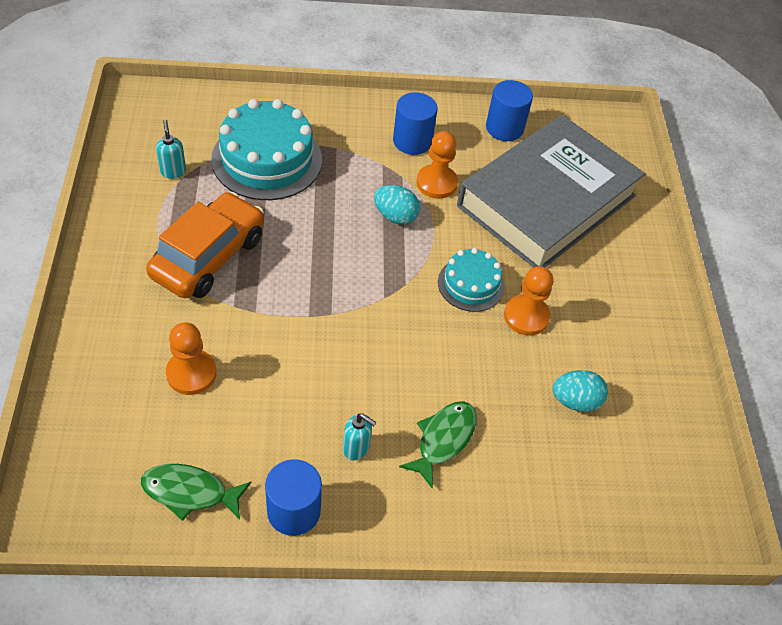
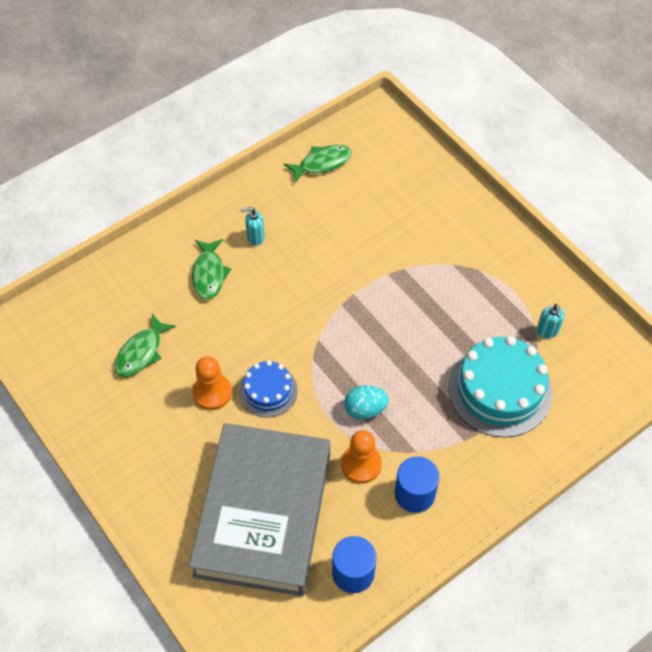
camera: 150 degrees right, 5 degrees up
orange car [146,192,264,298] -> none
turquoise soap dispenser [156,119,186,179] -> turquoise soap dispenser turned 45 degrees clockwise [536,304,565,338]
orange pawn [166,322,217,395] -> none
blue cylinder [265,459,322,536] -> none
turquoise cake [438,248,505,312] -> blue cake [239,360,298,418]
turquoise egg [553,370,608,412] -> green fish [115,314,176,377]

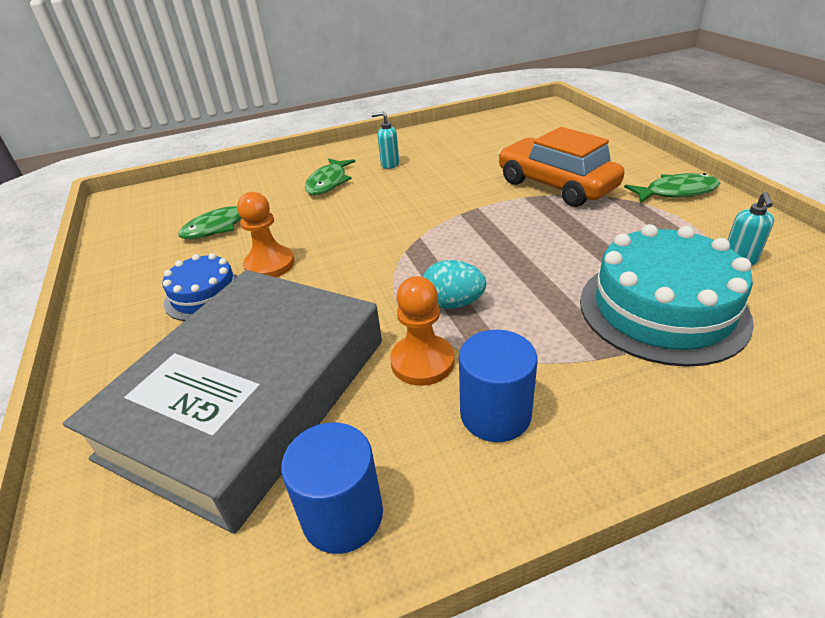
camera: 20 degrees right, 20 degrees down
blue cake [239,360,298,418] -> blue cake moved to [163,253,238,321]
green fish [284,145,352,183] -> green fish moved to [624,173,720,203]
none -> orange car [498,127,624,207]

